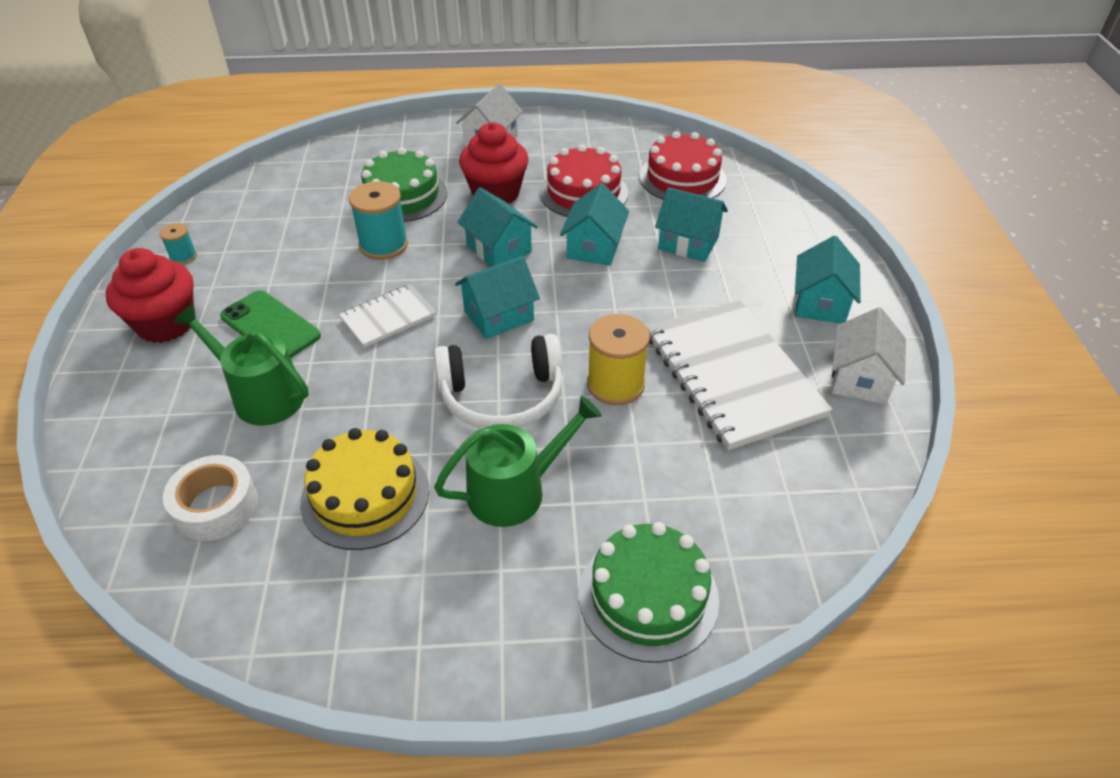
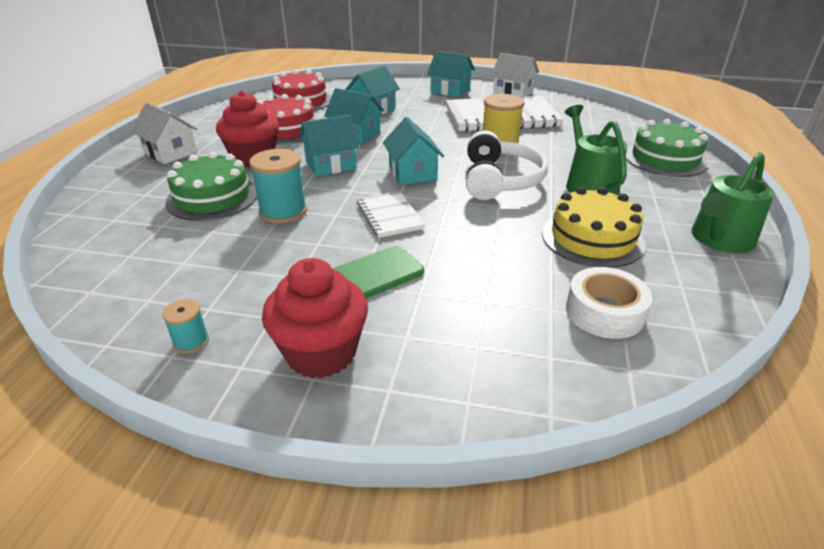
camera: 75 degrees left, 10 degrees down
green watering can [173,304,309,426] -> green watering can moved to [692,152,774,253]

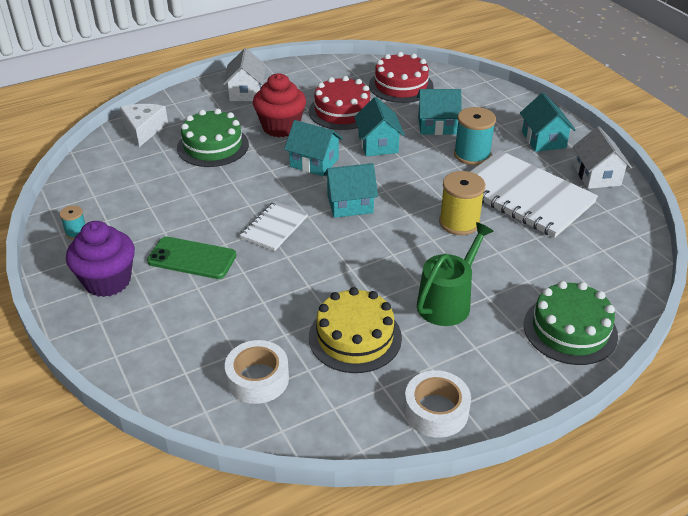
camera: 50 degrees right, 5 degrees up
turquoise spool [249,149,307,223] -> turquoise spool moved to [454,107,496,165]
red cupcake [262,258,368,378] -> purple cupcake [66,221,135,297]
turquoise house [383,117,444,185] -> turquoise house turned 45 degrees clockwise [324,163,378,218]
white headphones [466,130,548,200] -> none
green watering can [692,152,774,253] -> white tape [404,370,471,438]
none -> white cheese [120,104,168,147]

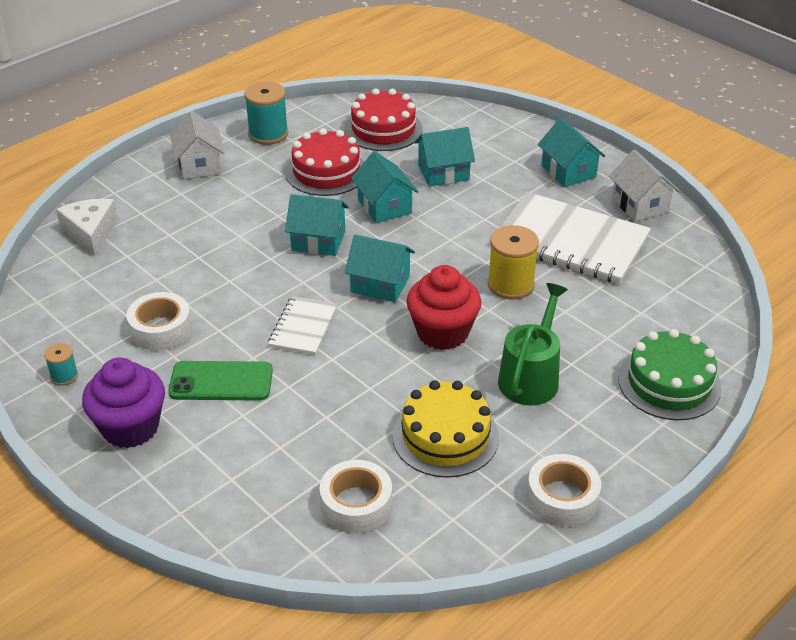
camera: 15 degrees left, 0 degrees up
green cake [177,108,249,167] -> none
red cupcake [253,73,306,137] -> red cupcake moved to [407,265,481,350]
turquoise house [324,163,378,218] -> turquoise house turned 45 degrees clockwise [345,234,415,302]
turquoise spool [454,107,496,165] -> turquoise spool moved to [244,81,288,145]
none -> white tape [126,292,192,351]

